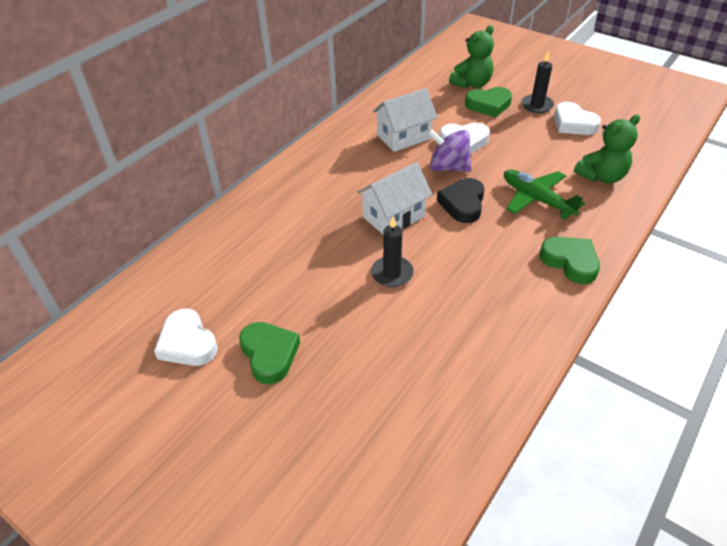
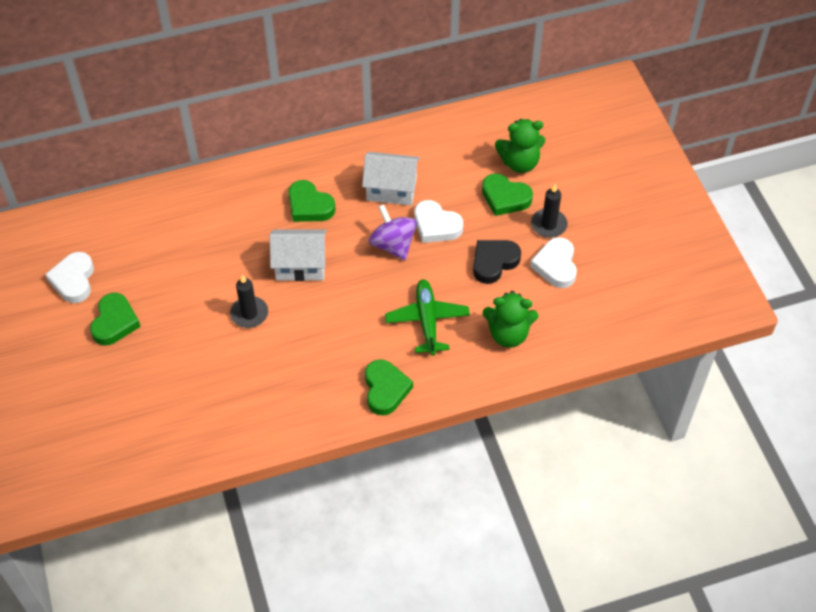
camera: 35 degrees right, 10 degrees up
black heart [437,178,484,223] -> black heart moved to [473,240,521,284]
none -> green heart [289,180,335,222]

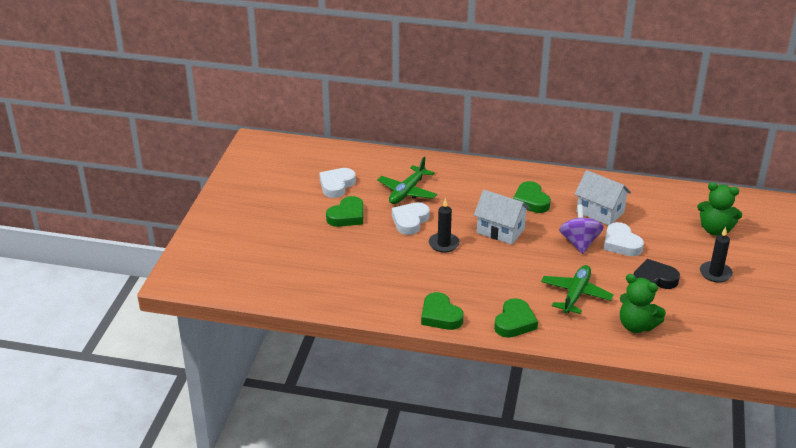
camera: 30 degrees right, 20 degrees down
green heart [482,173,533,216] -> green heart moved to [421,292,463,330]
white heart [530,237,577,288] -> white heart moved to [392,202,430,235]
none -> green plane [377,157,437,204]

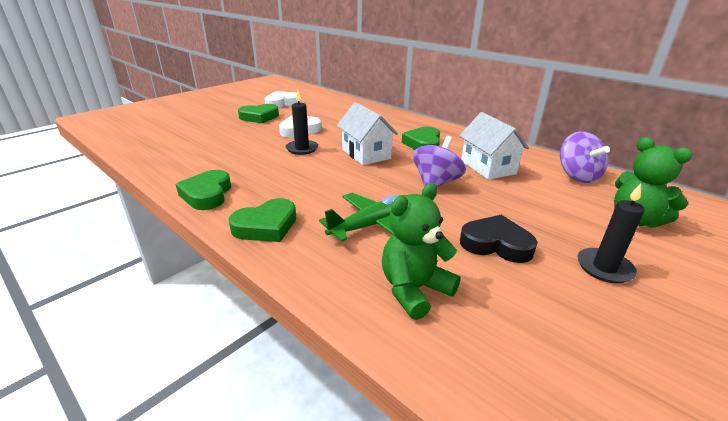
camera: 30 degrees right, 5 degrees down
green plane [377,157,437,204] -> none
white heart [604,222,644,256] -> none
green teddy bear [620,274,666,333] -> green teddy bear turned 75 degrees clockwise [382,183,461,320]
none -> purple spinning top [560,132,610,183]

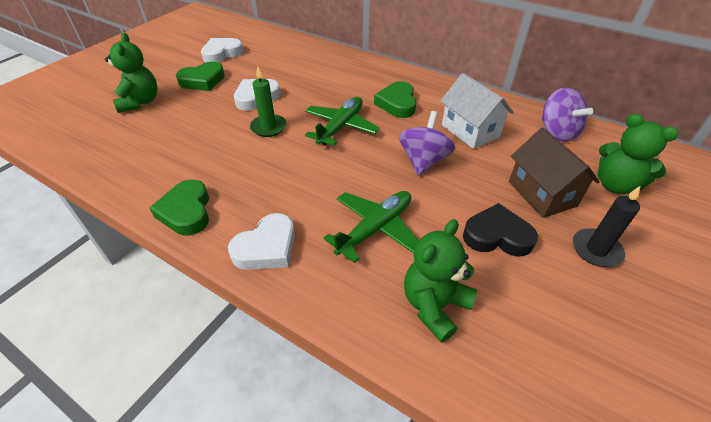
camera: 10 degrees left, 15 degrees up
green heart [228,198,296,242] -> white heart [228,213,295,270]
black candle [285,90,318,155] -> green candle [250,66,287,137]
white house [337,102,398,165] -> green plane [305,97,380,146]
none -> green teddy bear [105,32,157,113]
none -> brown house [509,128,599,218]

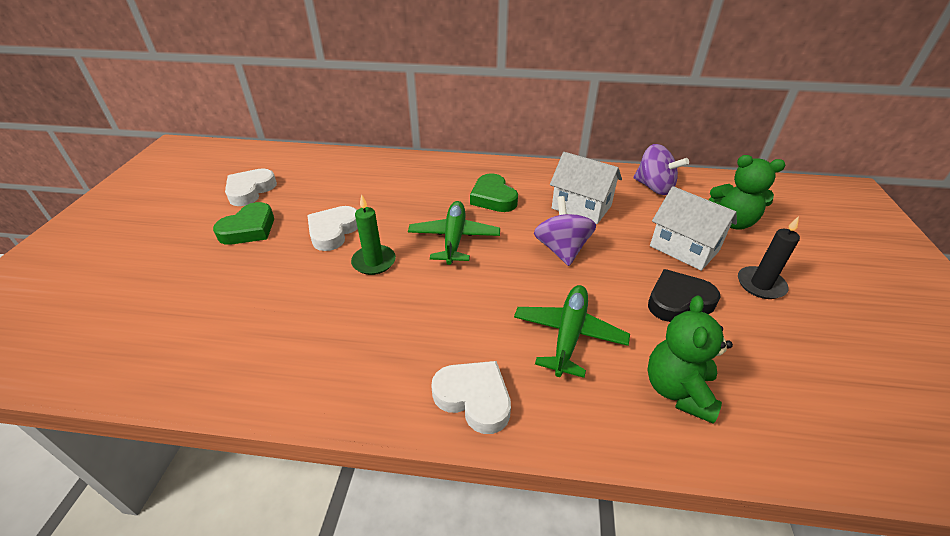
camera: 25 degrees left, 5 degrees down
green teddy bear [105,32,157,113] -> none
green heart [149,180,209,236] -> none
white heart [228,213,295,270] -> white heart turned 75 degrees counterclockwise [431,361,511,434]
brown house [509,128,599,218] -> white house [650,186,737,271]

